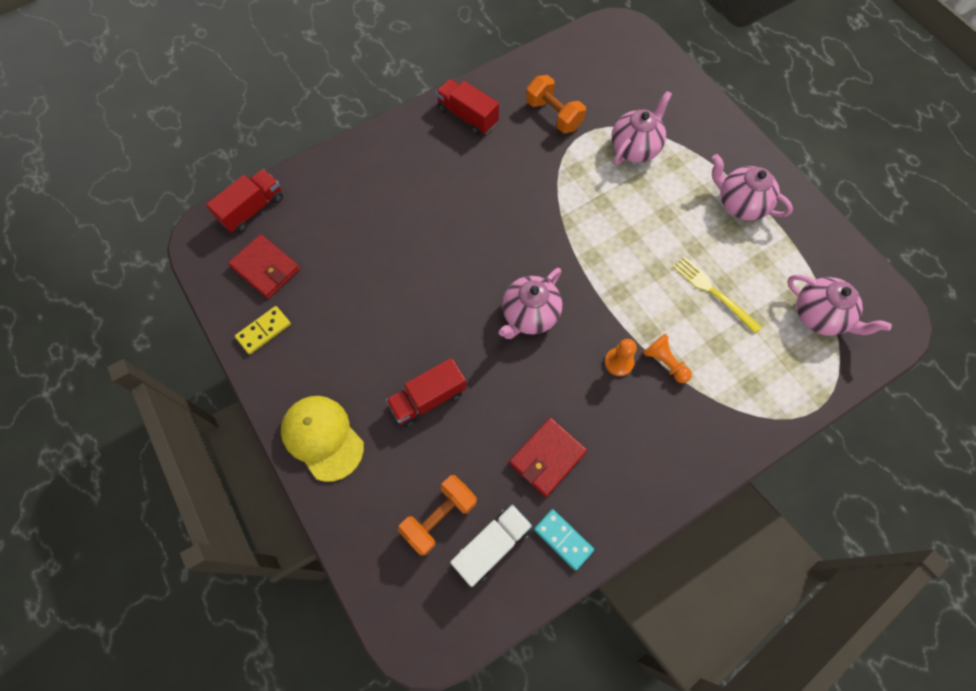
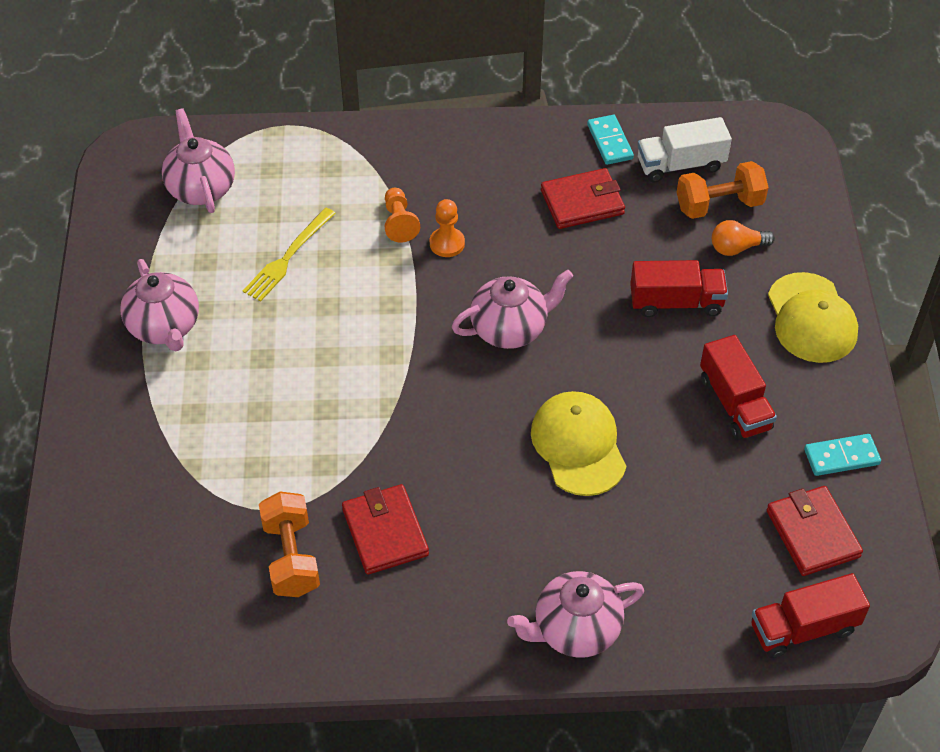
camera: 150 degrees left, 15 degrees down
yellow domino [235,306,291,354] -> turquoise domino [804,434,881,476]
red truck [436,79,499,135] -> red truck moved to [700,335,777,440]
pink teapot [611,91,672,165] -> pink teapot moved to [507,571,644,658]
yellow fork [673,256,762,334] -> yellow fork turned 45 degrees clockwise [243,208,336,302]
none -> red wallet [342,484,429,575]
none -> yellow cap [531,391,626,496]
none -> orange light bulb [712,220,775,256]

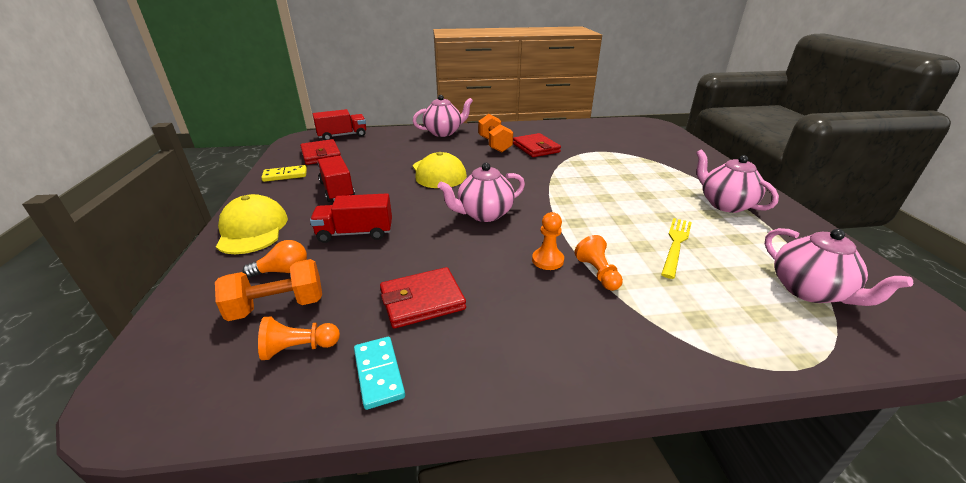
camera: 175 degrees right, 20 degrees down
orange dumbbell [259,492,320,597] -> orange dumbbell moved to [478,114,513,152]
white truck [637,117,732,182] -> orange pawn [258,317,340,360]
turquoise domino [804,434,881,476] -> yellow domino [261,165,307,182]

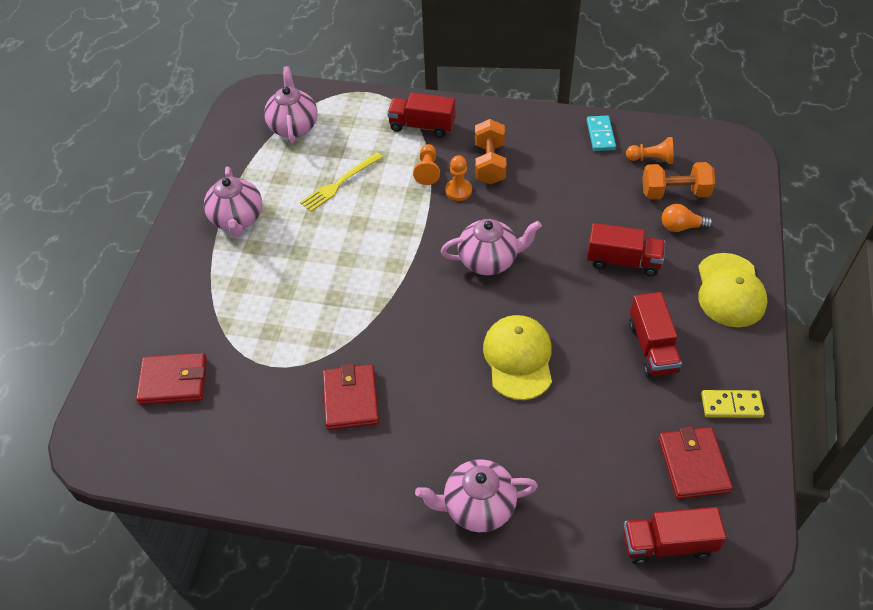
camera: 160 degrees left, 20 degrees up
red wallet [380,267,466,329] -> red wallet moved to [136,353,207,405]
orange dumbbell [478,114,513,152] -> orange dumbbell moved to [475,119,507,184]
none -> red truck [387,93,455,137]

